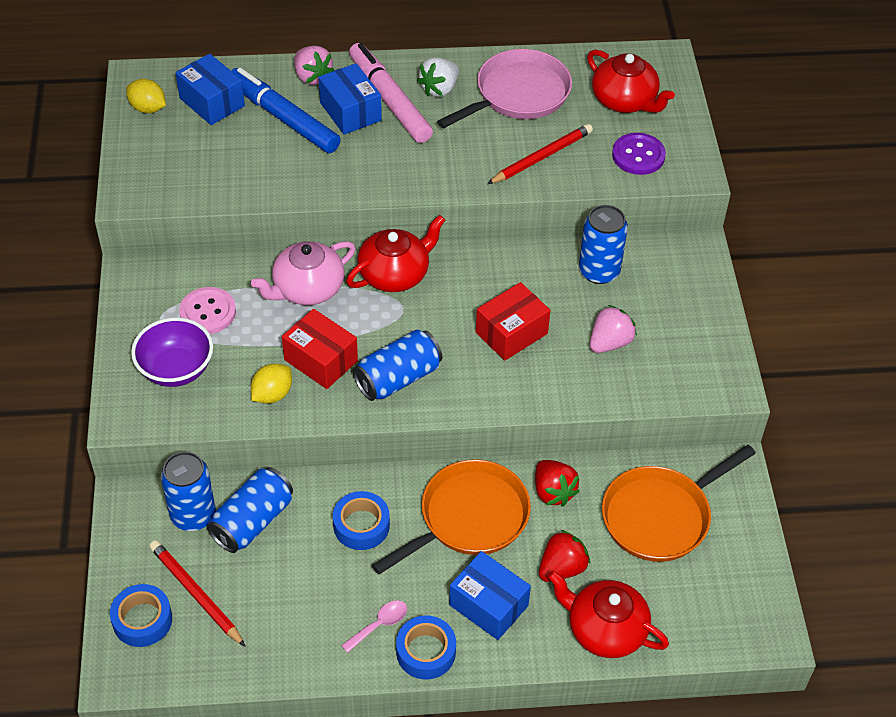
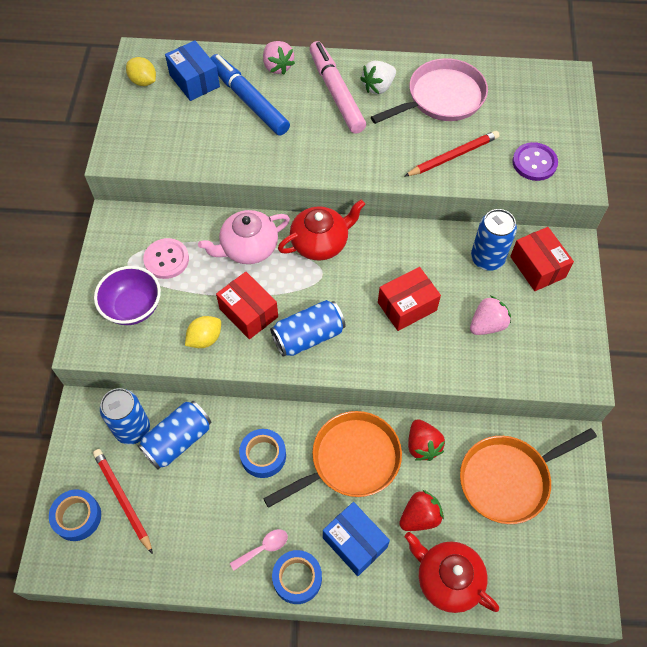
camera: 10 degrees right, 10 degrees up
blue box [318,63,382,135] -> none
red teapot [587,49,675,113] -> none
none -> red box [510,227,574,291]

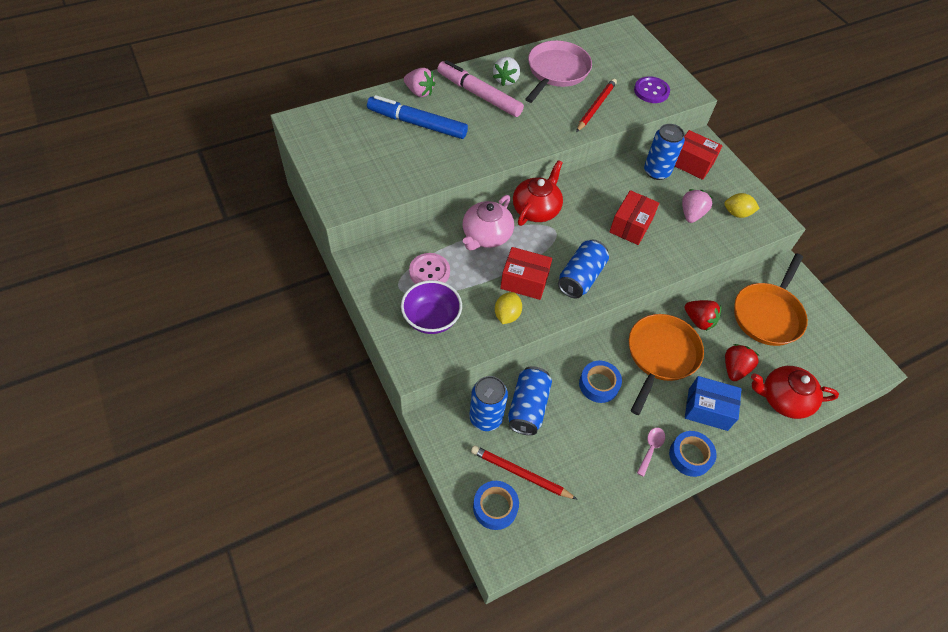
camera: 35 degrees left, 5 degrees down
yellow lemon [126,57,156,86] -> yellow lemon moved to [724,193,760,218]
blue box [165,40,220,101] -> none

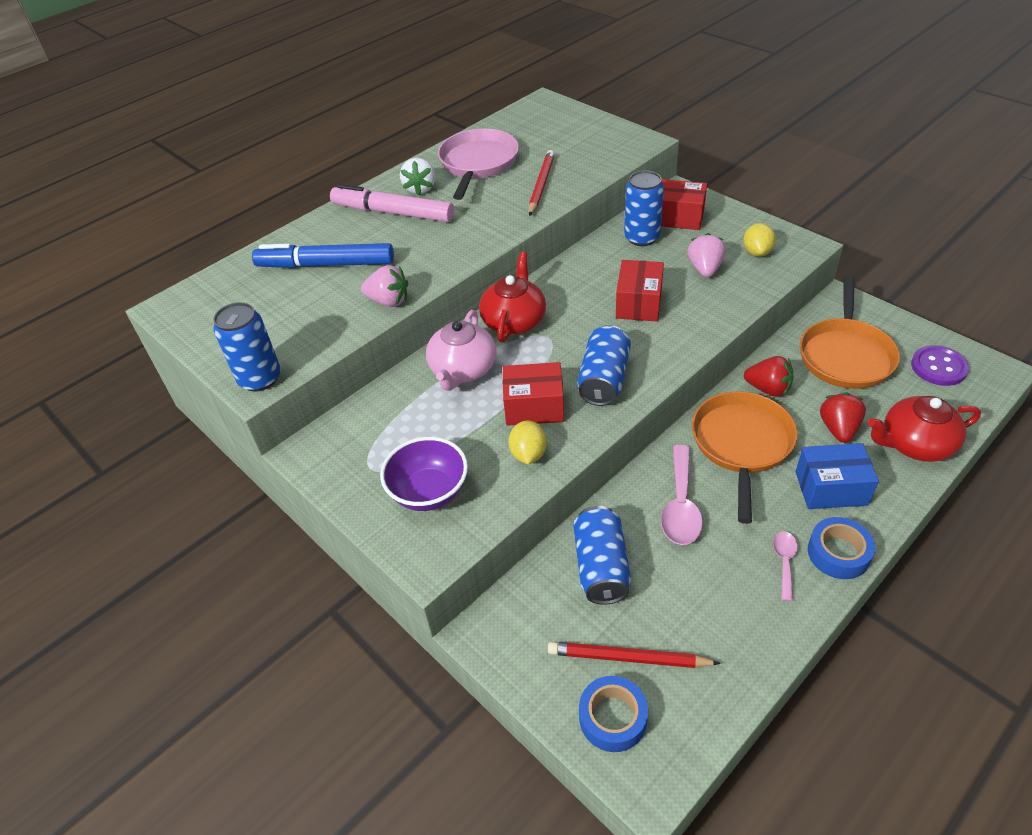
camera: 10 degrees left, 10 degrees down
pink strawberry [404,68,436,97] -> pink strawberry moved to [361,265,408,307]
pink button [409,253,450,284] -> none
blue can [469,376,508,431] -> blue can moved to [213,302,281,392]
blue tape [579,361,622,403] -> pink spoon [661,445,703,545]
purple button [634,76,670,103] -> purple button moved to [911,345,969,386]
yellow lemon [724,193,760,218] -> yellow lemon turned 75 degrees counterclockwise [743,223,776,257]

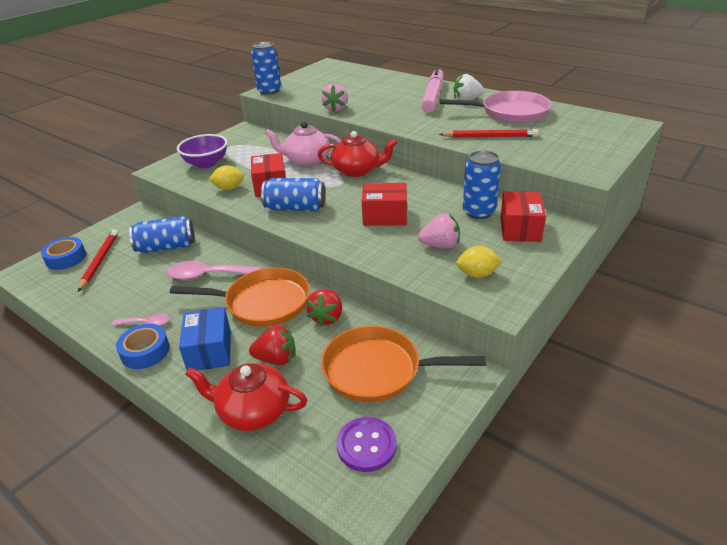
camera: 80 degrees right, 10 degrees down
blue marker [252,243,394,268] -> none
red teapot [868,396,981,462] -> red teapot turned 60 degrees counterclockwise [185,363,307,431]

